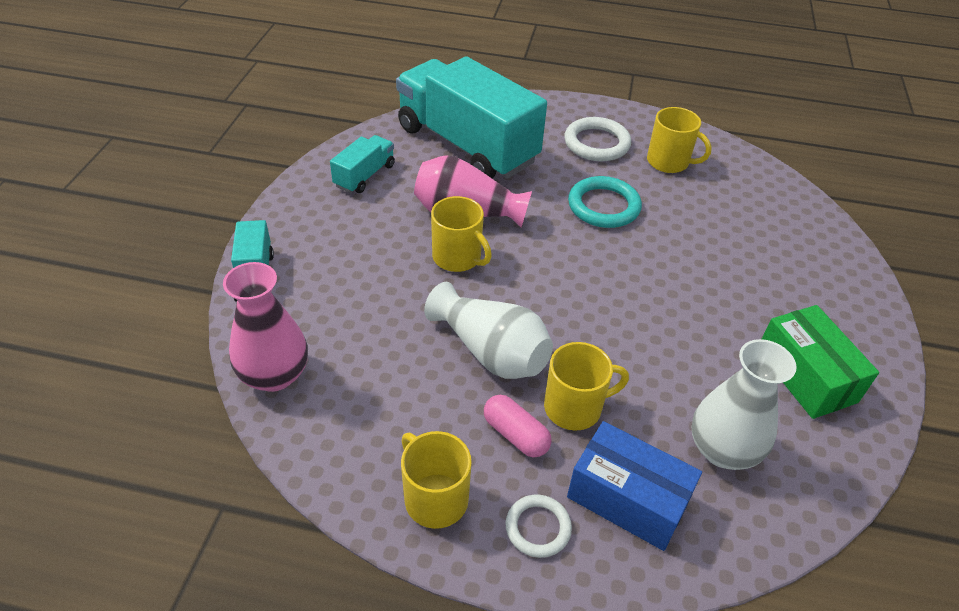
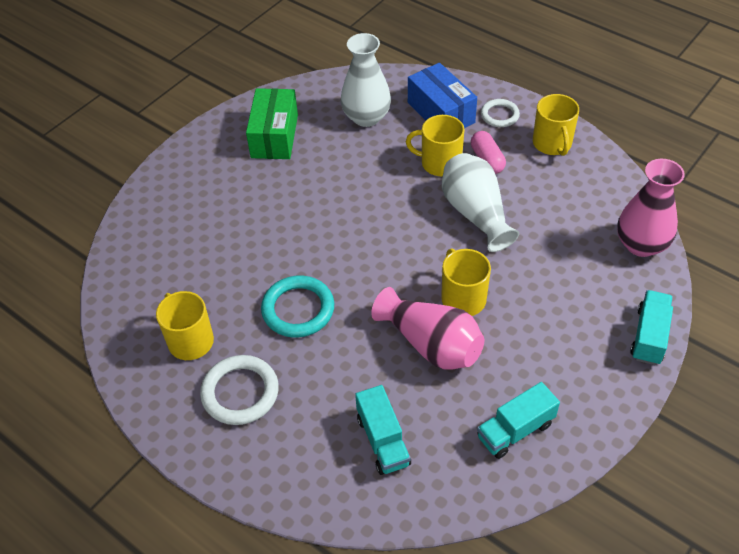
camera: 150 degrees left, 5 degrees up
turquoise truck [396,56,547,179] -> turquoise truck [355,385,411,475], size x0.44

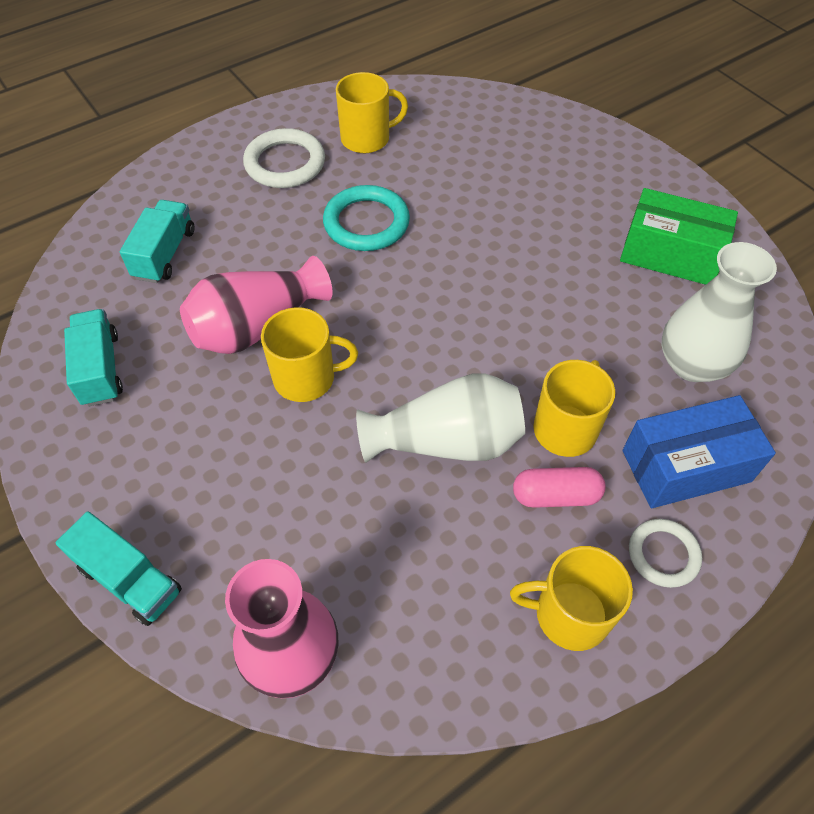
camera: 105 degrees right, 5 degrees up
turquoise truck [355,385,411,475] -> turquoise truck turned 105 degrees clockwise [120,200,194,283]

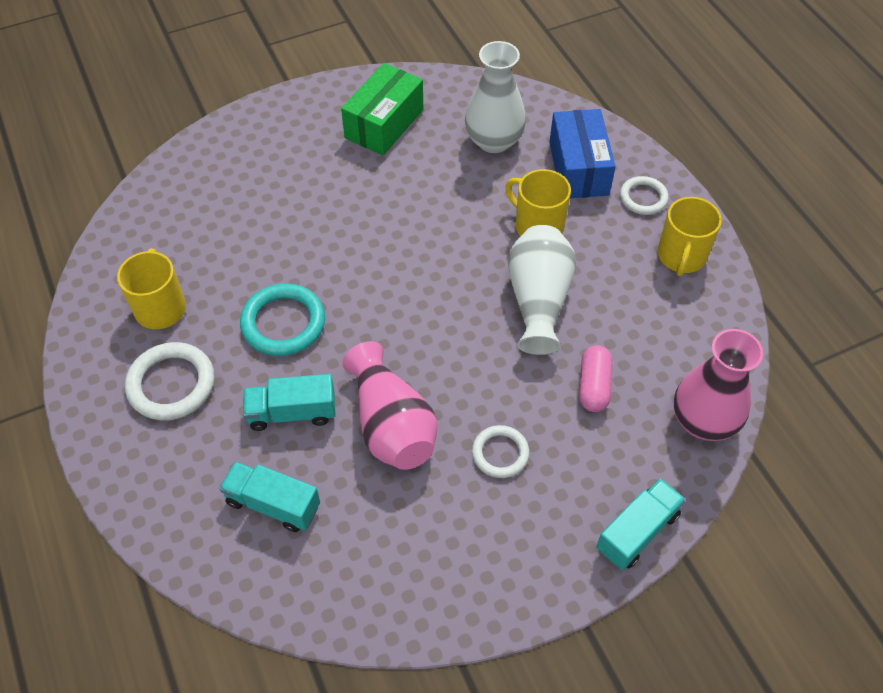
camera: 80 degrees left, 0 degrees up
turquoise truck [64,309,123,406] -> turquoise truck moved to [243,374,336,431]
yellow mug [261,307,358,402] -> none
pink capsule [513,467,606,508] -> pink capsule moved to [579,345,613,412]
none -> white ring [472,425,529,478]

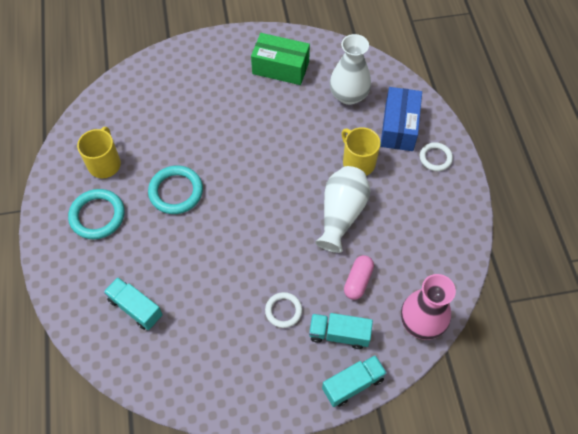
camera: 15 degrees right, 5 degrees up
white ring [125,342,215,420] -> turquoise ring [68,189,125,239]
turquoise truck [243,374,336,431] -> turquoise truck moved to [309,313,373,349]
green box [341,63,423,155] -> green box turned 60 degrees clockwise [251,33,310,85]
pink vase [342,341,438,470] -> none
yellow mug [658,197,722,276] -> none

